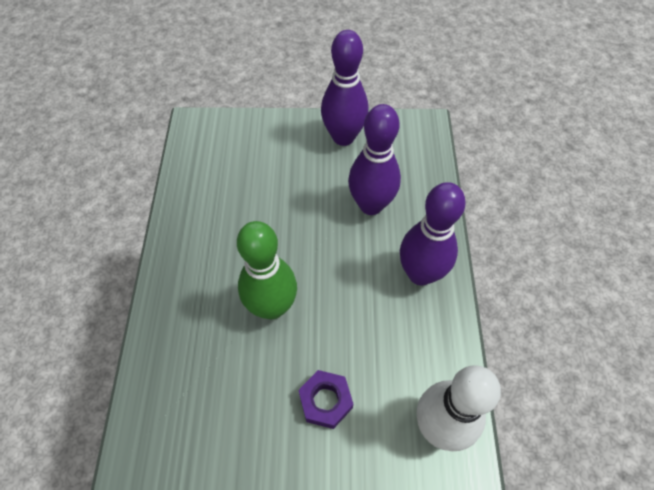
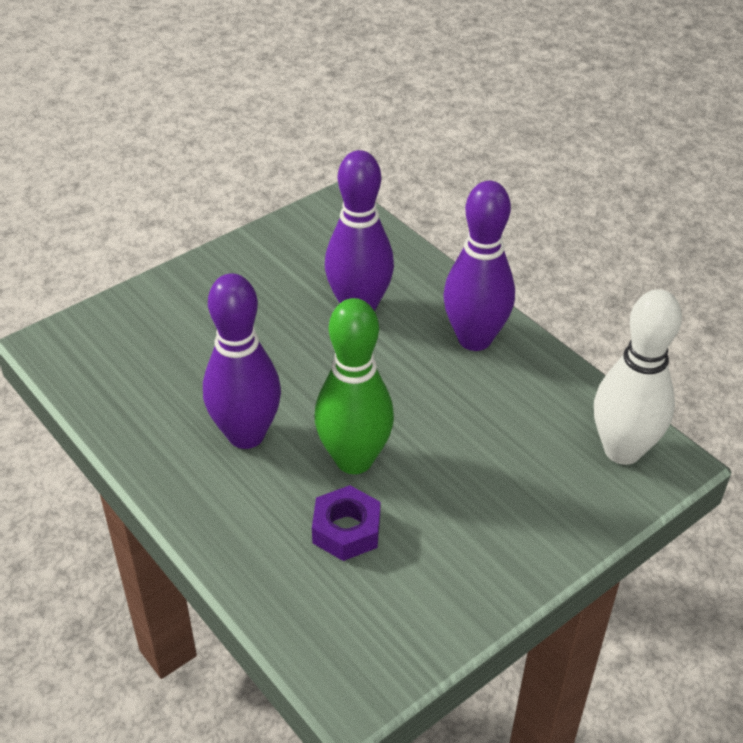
camera: 40 degrees left, 15 degrees down
purple nut [299,370,353,429] -> purple nut moved to [312,485,381,561]
purple bowling pin [321,30,369,146] -> purple bowling pin moved to [203,273,281,449]

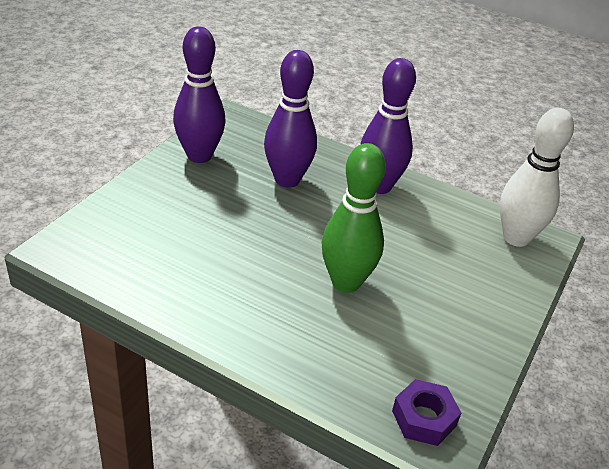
camera: 25 degrees left, 5 degrees down
purple bowling pin [203,273,281,449] -> purple bowling pin moved to [173,26,226,163]
purple nut [312,485,381,561] -> purple nut moved to [392,379,461,446]

